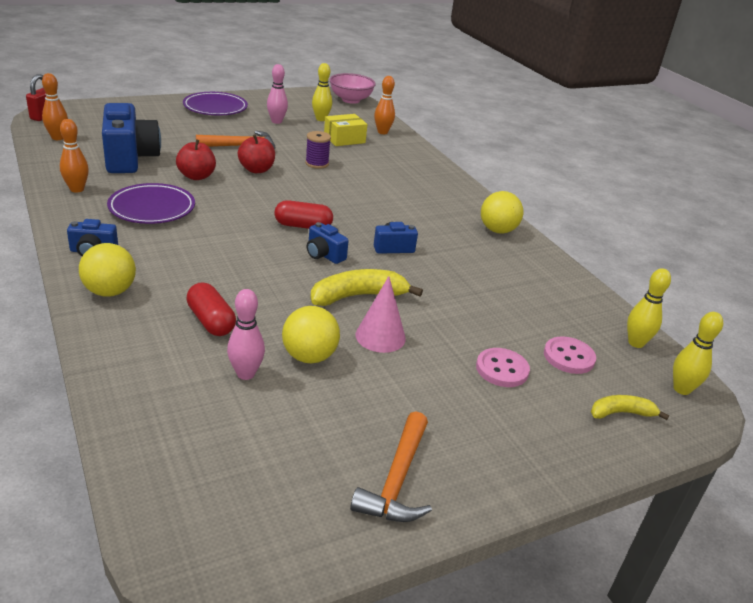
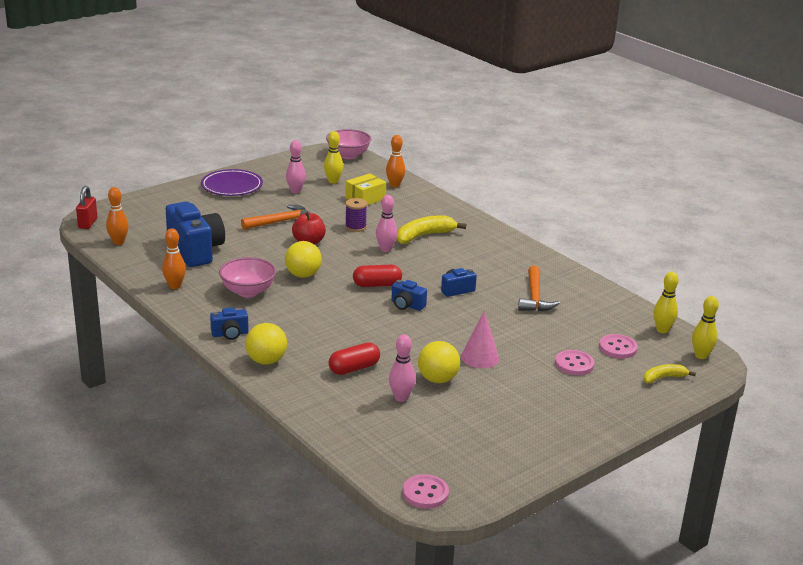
camera: 10 degrees left, 5 degrees down
purple plate [107,183,195,224] -> pink bowl [219,257,276,297]
red apple [176,139,216,180] -> none
red capsule [186,282,236,336] -> red capsule turned 75 degrees counterclockwise [329,342,380,375]
yellow banana [311,269,423,306] -> yellow banana moved to [396,215,466,244]
orange hammer [350,411,432,522] -> orange hammer moved to [518,266,560,312]
yellow ball [481,191,523,233] -> yellow ball moved to [285,241,322,278]
none -> pink bowling pin [376,195,397,252]
none -> pink button [403,474,449,509]

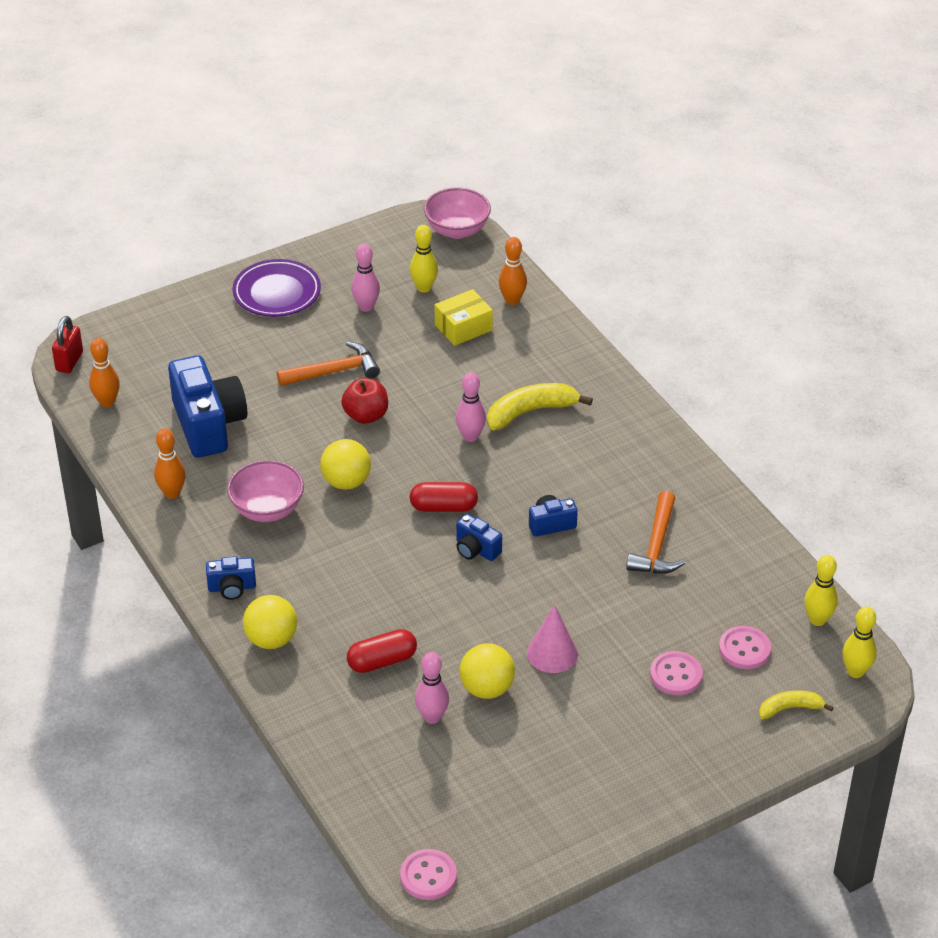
camera: 10 degrees right, 15 degrees up
purple spool [345,198,367,232] -> none

